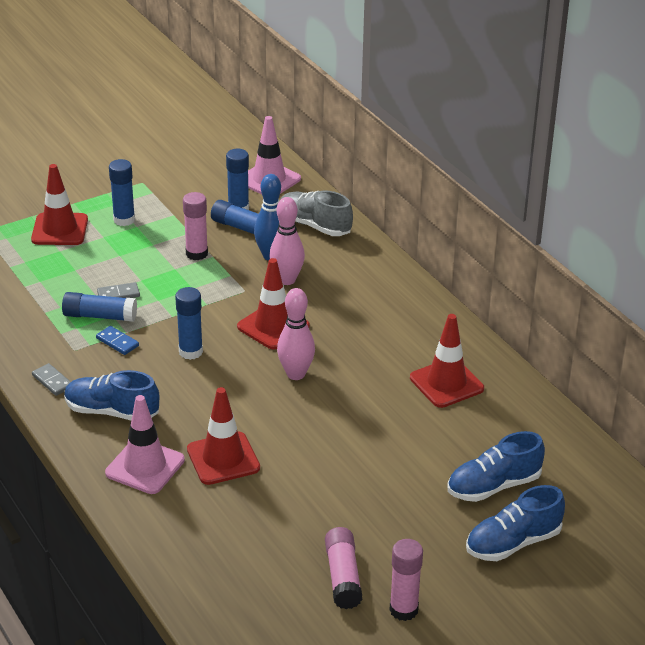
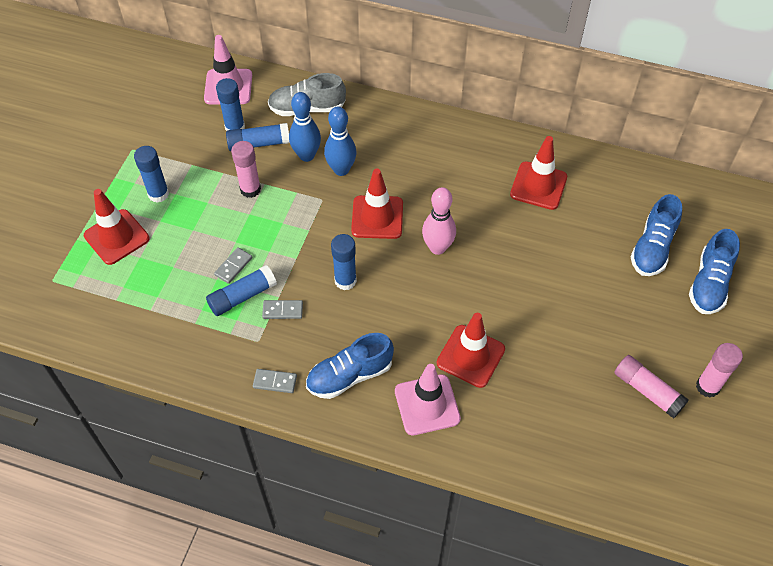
camera: 40 degrees left, 20 degrees up
blue domino [96,326,139,355] -> grey domino [262,300,303,319]
pink bowling pin [269,197,305,285] -> blue bowling pin [324,107,356,176]

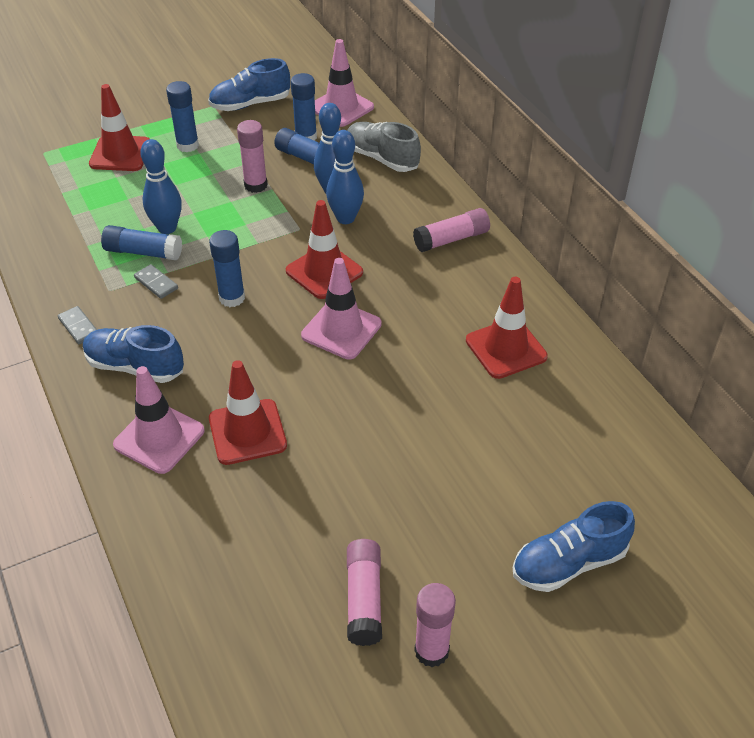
camera: 45 degrees right, 10 degrees down
grey domino [214,247,252,284] -> blue bowling pin [140,139,182,234]
pink bowling pin [422,187,456,255] -> pink traffic cone [301,258,382,359]
blue shoe [631,194,682,276] -> blue shoe moved to [208,58,290,111]
none -> pink glue stick [413,208,490,252]

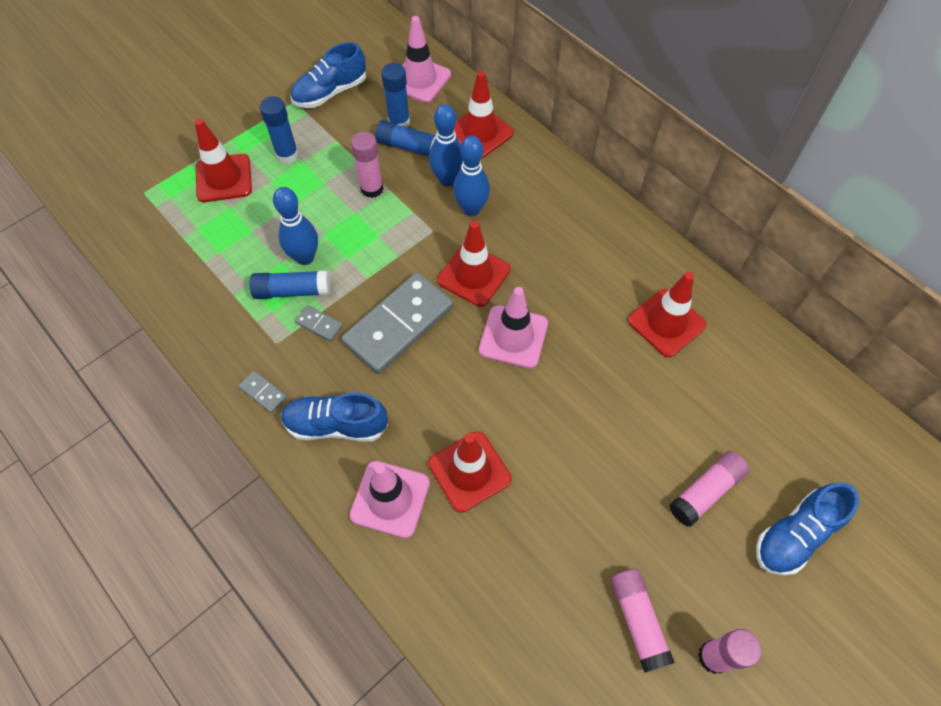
camera: 15 degrees left, 15 degrees up
blue glue stick [209,230,245,307] -> grey domino [341,272,453,374]
grey shoe [347,122,421,172] -> red traffic cone [454,71,514,158]
pink glue stick [413,208,490,252] -> pink glue stick moved to [669,451,749,527]

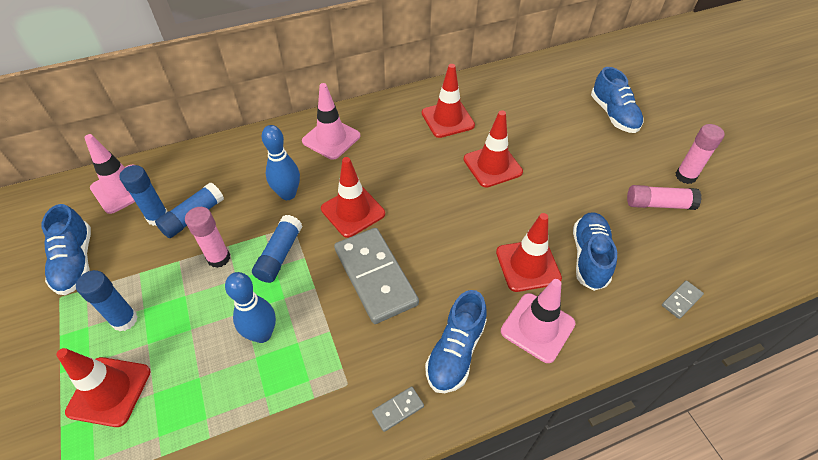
camera: 70 degrees left, 10 degrees down
blue glue stick [250,270,330,299] -> blue glue stick moved to [252,215,302,283]
grey domino [295,305,343,342] -> grey domino moved to [662,281,704,319]
blue bowling pin [429,104,463,186] -> none
red traffic cone [454,71,514,158] -> red traffic cone moved to [463,110,523,188]
pink traffic cone [479,287,548,369] -> pink traffic cone moved to [302,83,360,160]
pink glue stick [669,451,749,527] -> none
none -> blue shoe [573,212,617,291]

